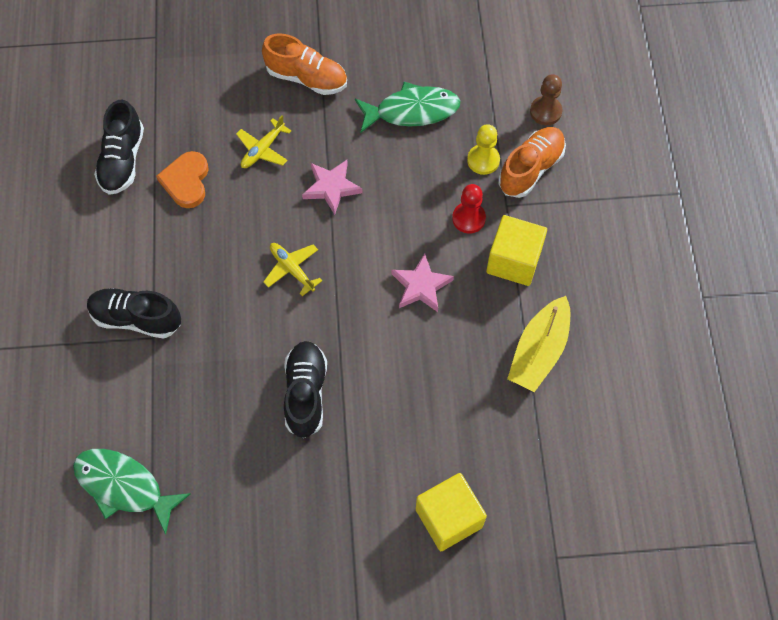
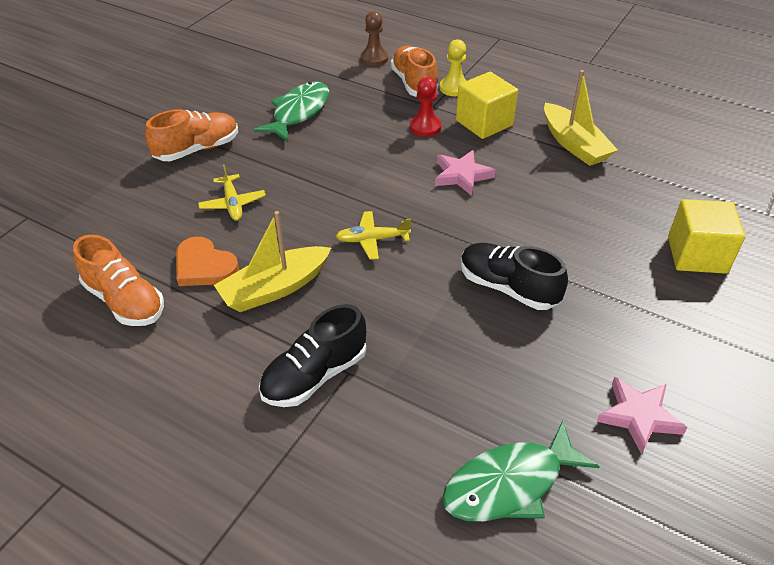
camera: 55 degrees left, 20 degrees down
black shoe [94,100,144,195] -> orange shoe [73,235,164,326]
pink star [302,160,363,215] -> pink star moved to [597,377,687,455]
yellow pawn [467,124,500,175] -> yellow pawn moved to [440,39,467,96]
none -> yellow boat [214,211,331,312]

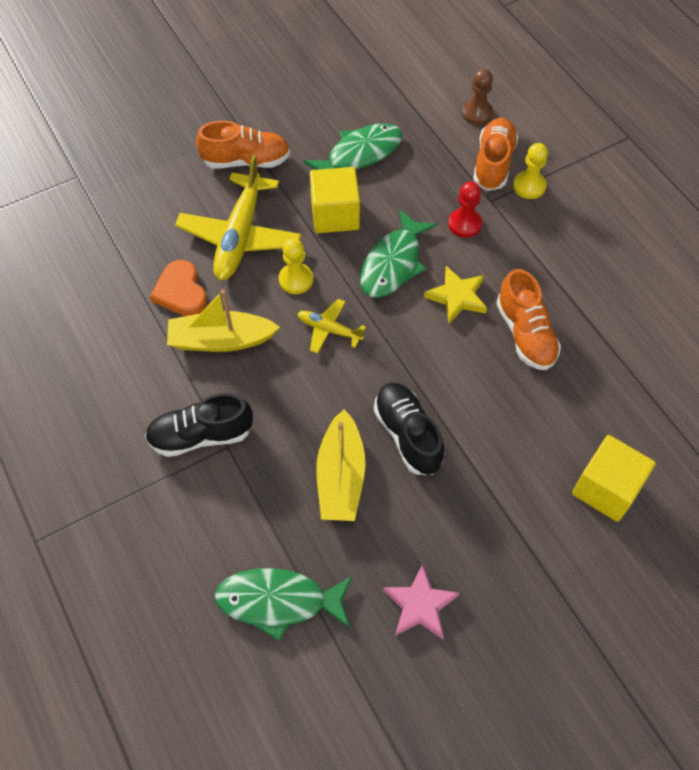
camera: 30 degrees right, 15 degrees up
orange shoe [73,235,164,326] -> orange shoe moved to [496,269,561,370]
yellow plane [198,164,266,221] -> yellow plane [175,155,301,280], size x1.99
pink star [435,150,496,196] -> yellow star [424,266,487,324]
yellow cube [456,72,518,139] -> yellow cube moved to [310,167,360,233]
yellow boat [544,70,618,166] -> yellow boat moved to [316,409,365,521]
none -> yellow pawn [279,239,313,294]
none -> green fish [360,209,437,298]

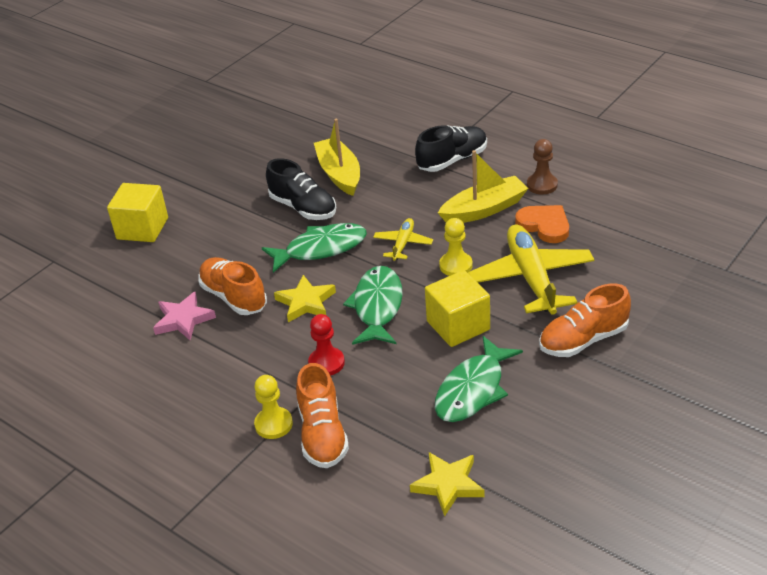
camera: 160 degrees right, 20 degrees down
green fish [215,568,352,641] -> green fish moved to [262,223,367,273]
yellow plane [297,299,366,354] -> yellow plane turned 75 degrees counterclockwise [373,218,433,261]
pink star [383,563,459,640] -> pink star moved to [153,292,216,340]
brown pawn [462,69,494,125] -> brown pawn moved to [527,139,558,195]
none -> yellow star [410,452,485,517]

